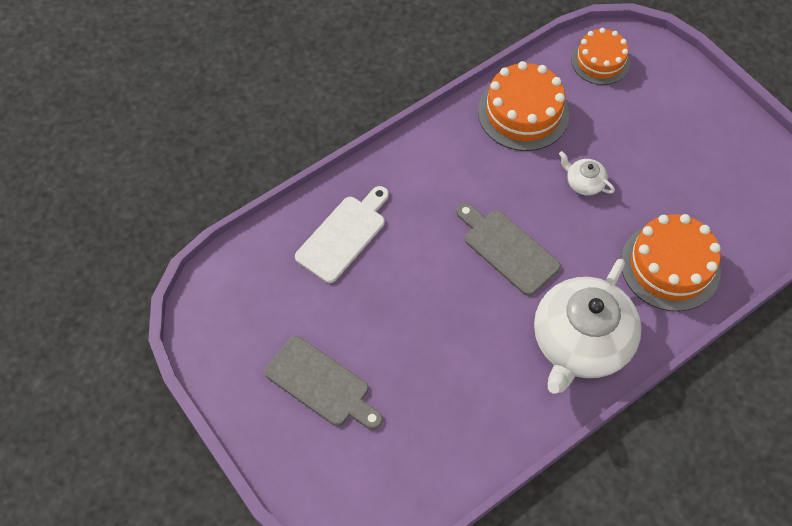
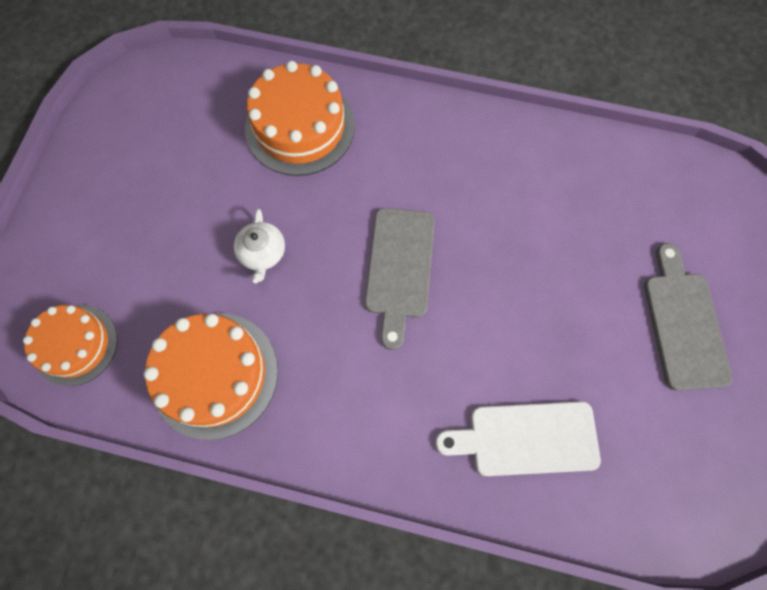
camera: 130 degrees left, 10 degrees up
white teapot [534,259,641,394] -> none

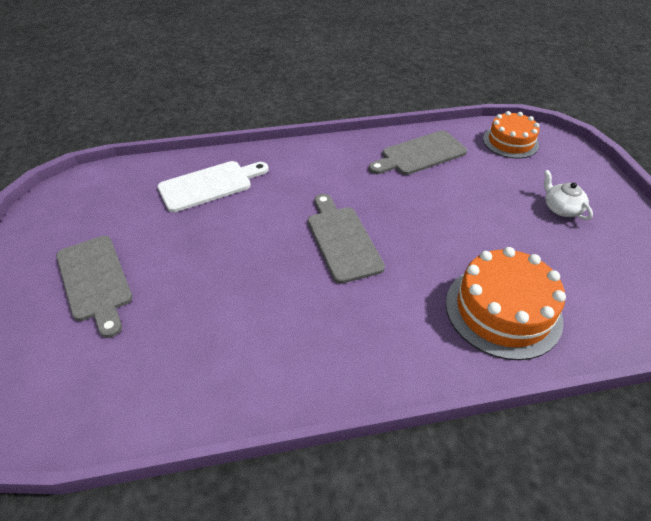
camera: 155 degrees right, 25 degrees down
orange cake [144,313,278,440] -> grey cutting board [369,130,467,175]
white teapot [234,209,285,283] -> white teapot moved to [544,170,593,220]

